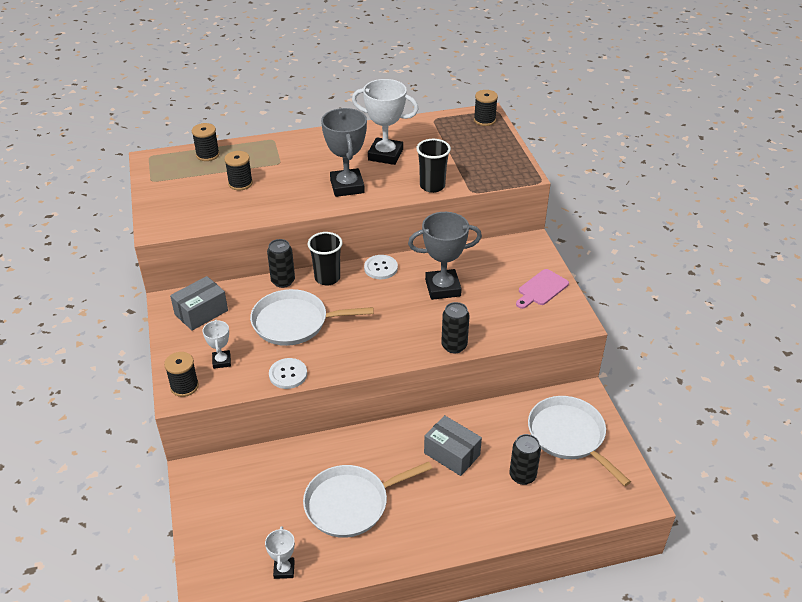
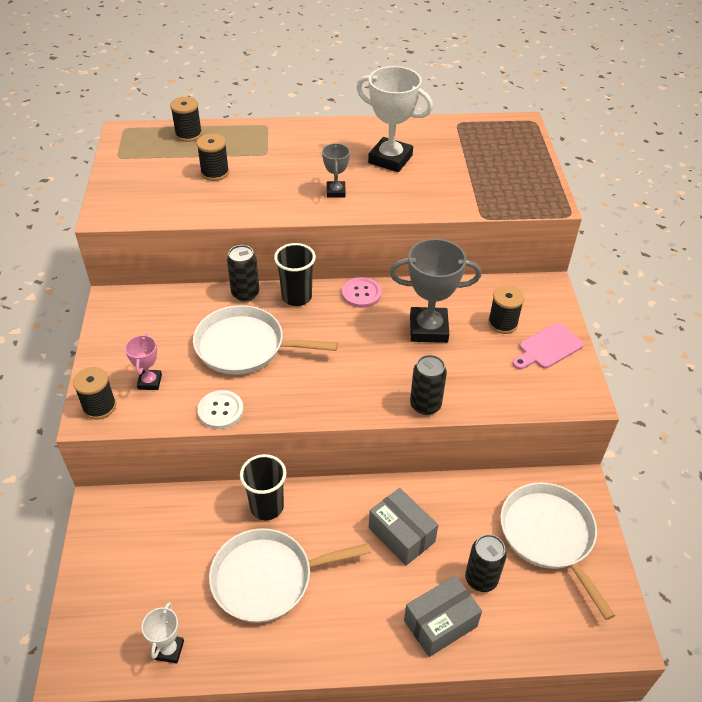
camera: 10 degrees right, 5 degrees up
grey box [170,276,228,331] -> grey box moved to [404,575,482,657]
white trophy [203,320,231,369] -> pink trophy [125,334,162,390]
grey trophy [321,108,367,197] -> grey trophy [322,143,350,198], size x0.52
white button [364,255,398,279] -> pink button [342,277,382,308]
black cup [416,139,451,193] -> black cup moved to [240,454,286,520]
black spool [474,90,498,126] -> black spool moved to [488,286,524,334]

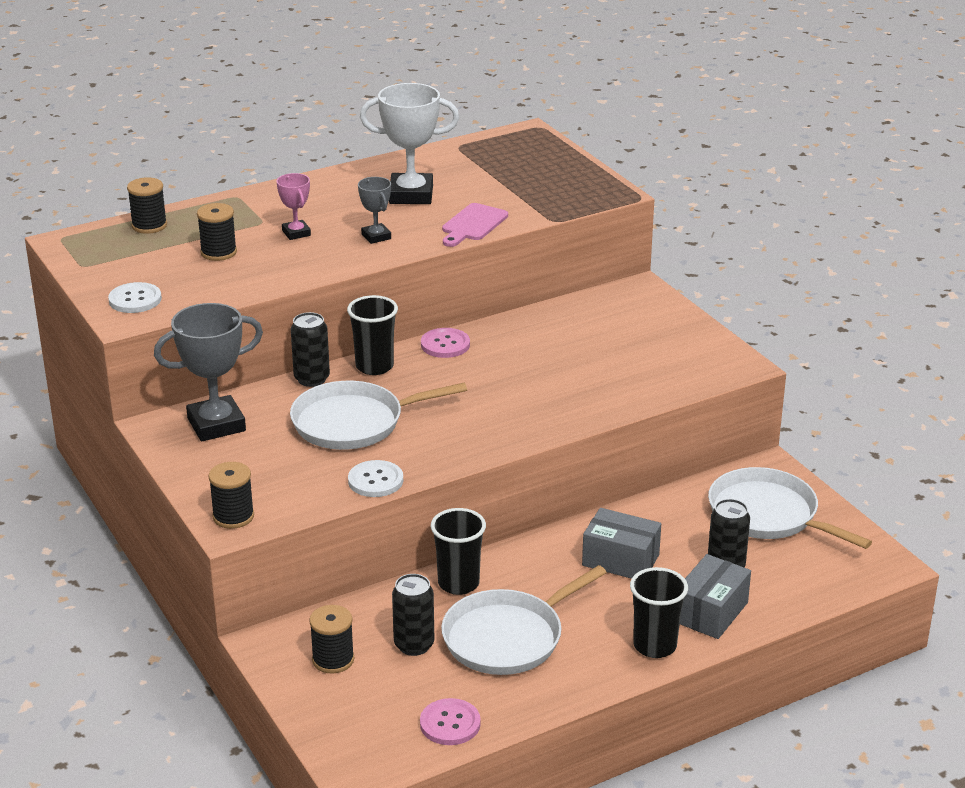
camera: 25 degrees left, 15 degrees down
pink trophy [125,334,162,390] -> pink trophy moved to [277,173,311,240]
white trophy [142,602,184,663] -> pink button [420,698,481,745]
grey trophy [390,239,481,343] -> grey trophy moved to [154,303,263,441]
black can [410,355,447,415] -> black can moved to [392,574,434,656]
black spool [488,286,524,334] -> black spool moved to [309,605,354,674]
pink cutting board [512,323,584,370] -> pink cutting board moved to [442,203,508,247]
none -> white button [108,282,162,313]
none -> black cup [630,567,688,658]

